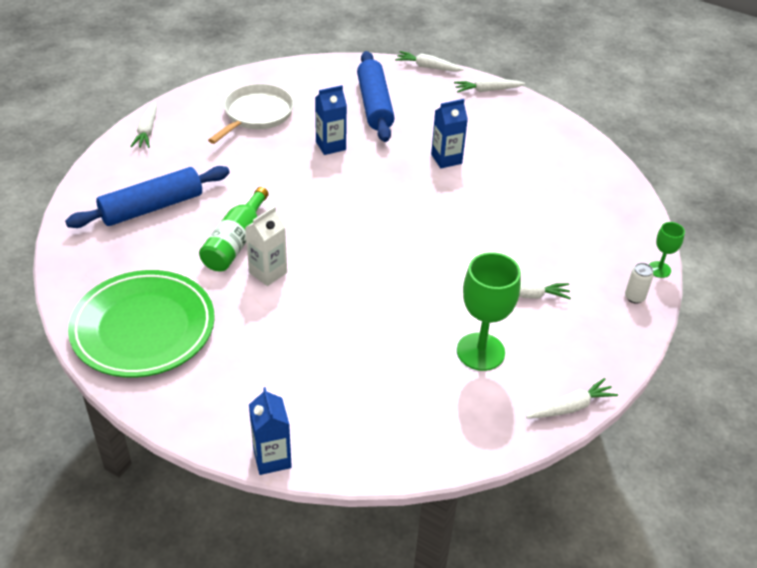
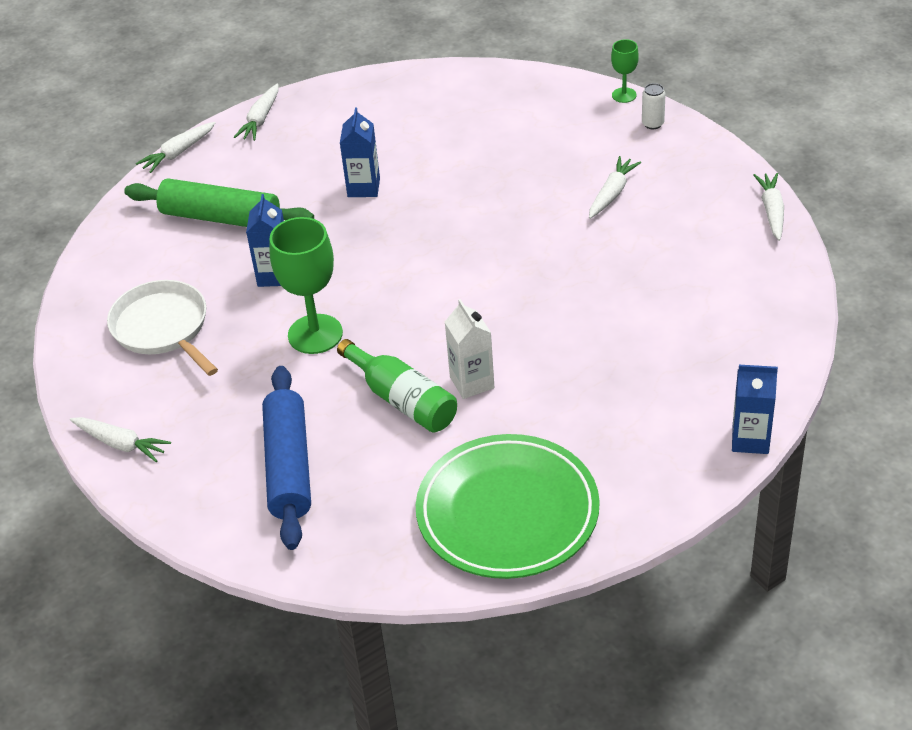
camera: 60 degrees left, 0 degrees up
blue rolling pin [357,51,395,142] -> green rolling pin [124,179,314,227]
green goblet [457,252,521,371] -> green goblet moved to [269,217,343,354]

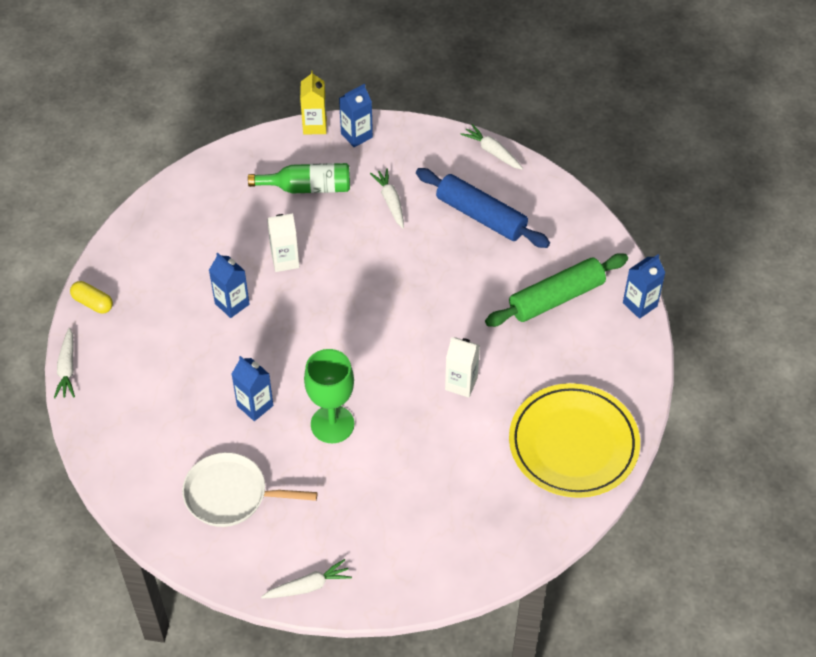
camera: 50 degrees left, 10 degrees up
green rolling pin [124,179,314,227] -> green rolling pin moved to [485,253,628,327]
white carrot [234,83,278,141] -> yellow capsule [70,281,113,314]
blue rolling pin [262,366,311,550] -> blue rolling pin moved to [416,168,550,248]
green bottle [337,339,457,432] -> green bottle moved to [248,163,350,193]
green plate [416,434,600,579] -> yellow plate [509,383,640,498]
green goblet [611,39,639,103] -> yellow carton [300,70,327,134]
white can [642,83,666,129] -> blue carton [339,84,373,147]
none -> white carton [267,213,299,272]

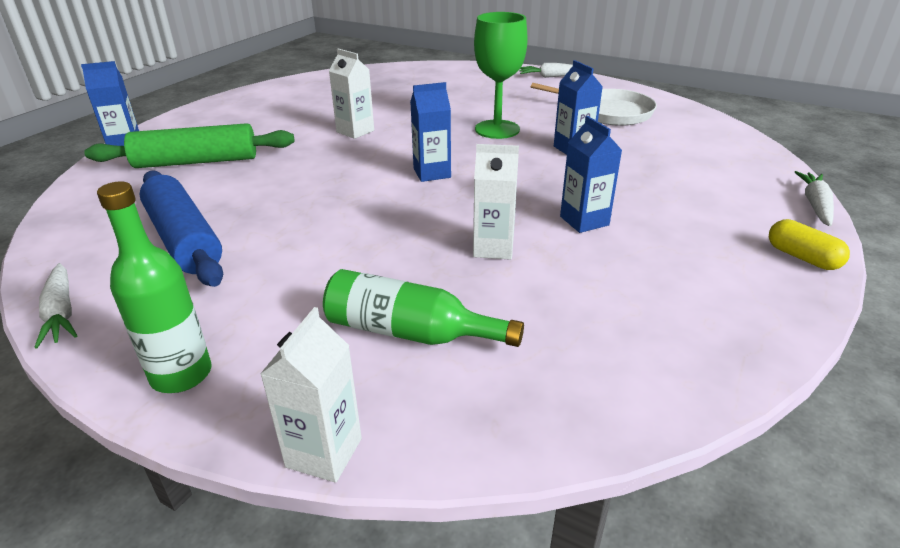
camera: 160 degrees left, 20 degrees down
yellow carton [300,70,327,134] -> white carton [260,307,362,483]
blue carton [339,84,373,147] -> blue carton moved to [410,82,451,182]
white carrot [370,168,404,228] -> none
yellow plate [509,383,640,498] -> none
none -> green bottle [97,181,211,393]

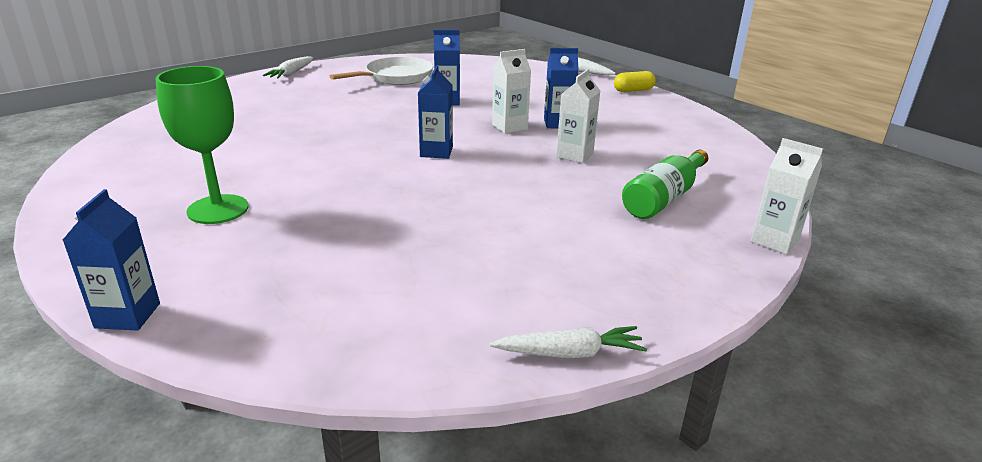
camera: 70 degrees left, 5 degrees down
green rolling pin [84,123,295,168] -> none
green bottle [97,181,211,393] -> none
blue rolling pin [139,171,223,287] -> none
white carton [329,49,374,139] -> white carton moved to [492,49,531,134]
green goblet [474,12,528,139] -> green goblet moved to [156,66,248,224]

